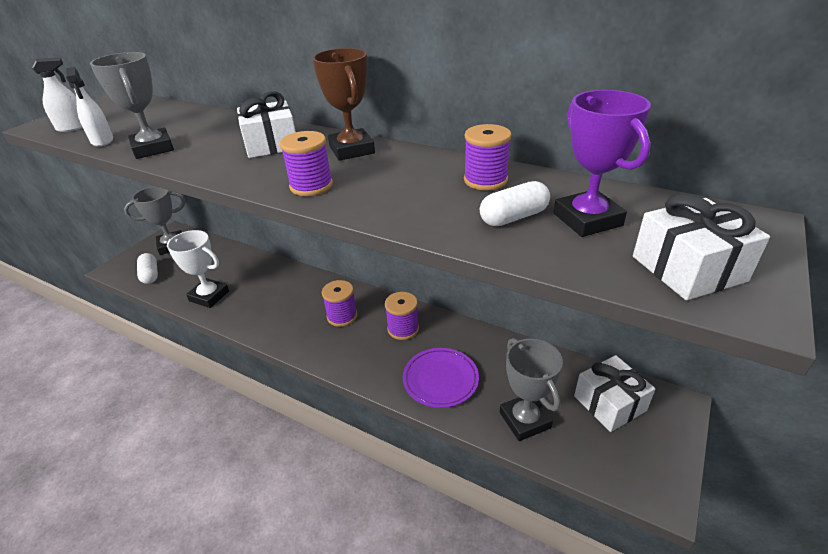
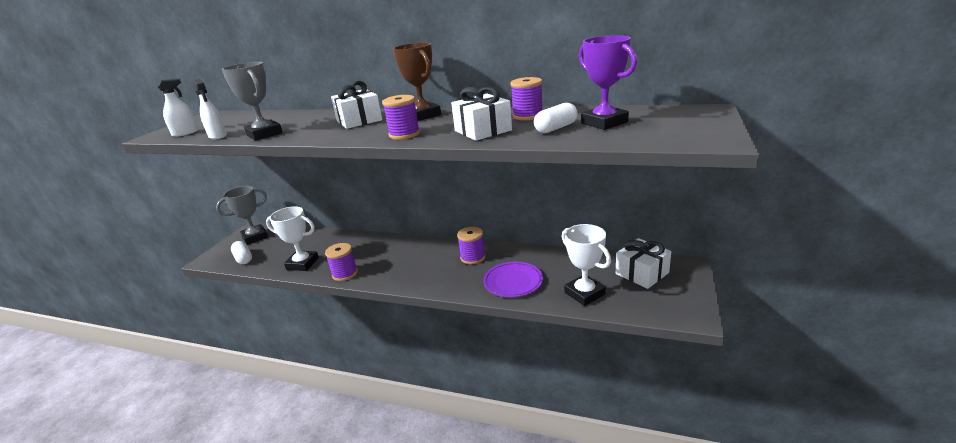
camera: 10 degrees left, 10 degrees down
purple spool [322,280,357,327] -> purple spool moved to [325,243,358,281]
grey trophy [500,338,563,441] -> white trophy [562,224,611,306]
white gift [633,194,770,300] -> white gift moved to [451,87,512,141]

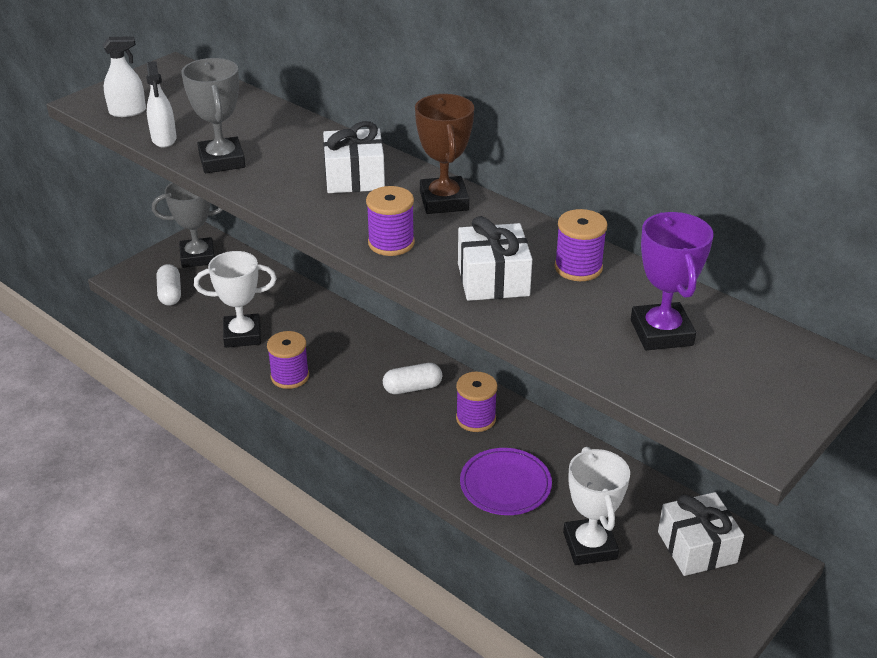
camera: 20 degrees right, 10 degrees up
white trophy [266,206,319,271] -> white trophy turned 45 degrees counterclockwise [194,251,277,348]
white capsule [534,103,578,133] -> white capsule moved to [383,363,442,394]

